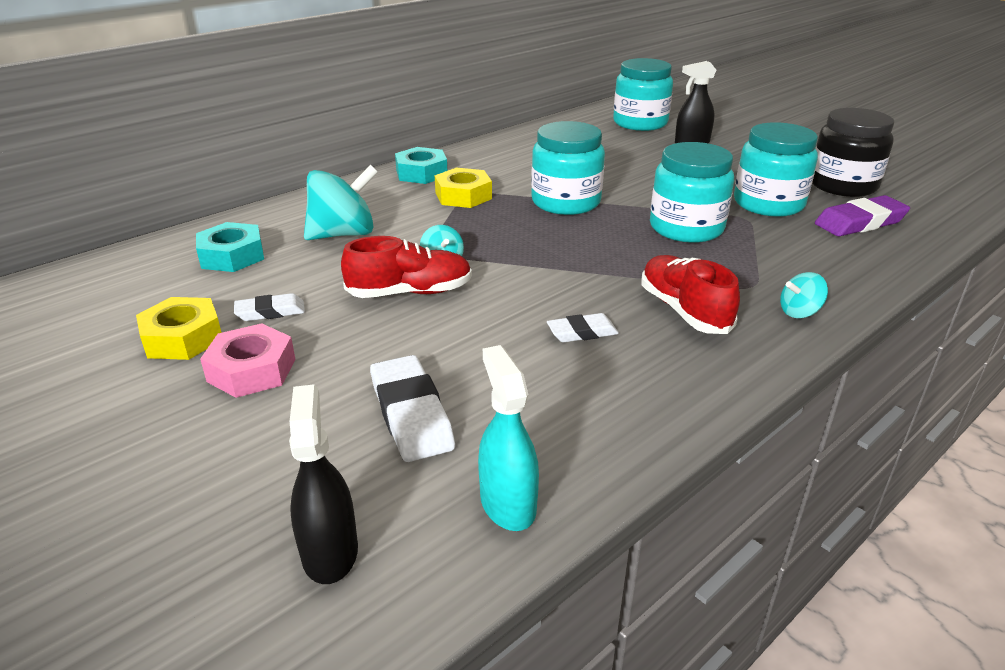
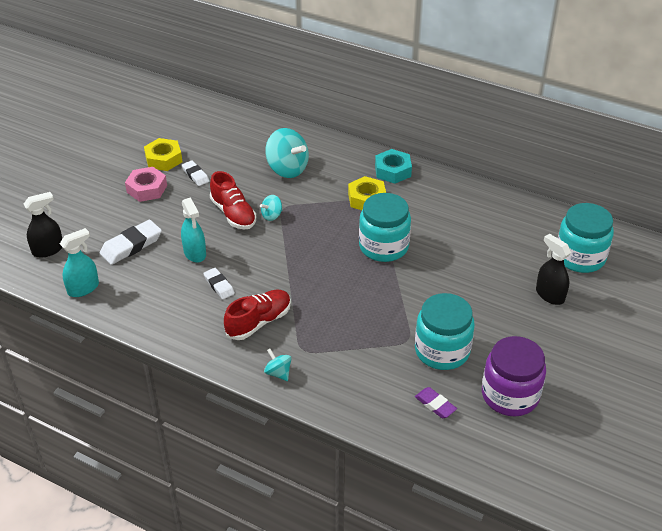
camera: 70 degrees right, 10 degrees up
turquoise nut [196,222,264,272] -> none
turquoise jar [650,142,734,243] -> none
black jar [812,108,894,197] -> purple jar [482,336,546,416]
purple eraser [815,195,910,236] -> purple eraser [415,387,457,418], size x0.60
none -> turquoise spray bottle [181,197,206,263]

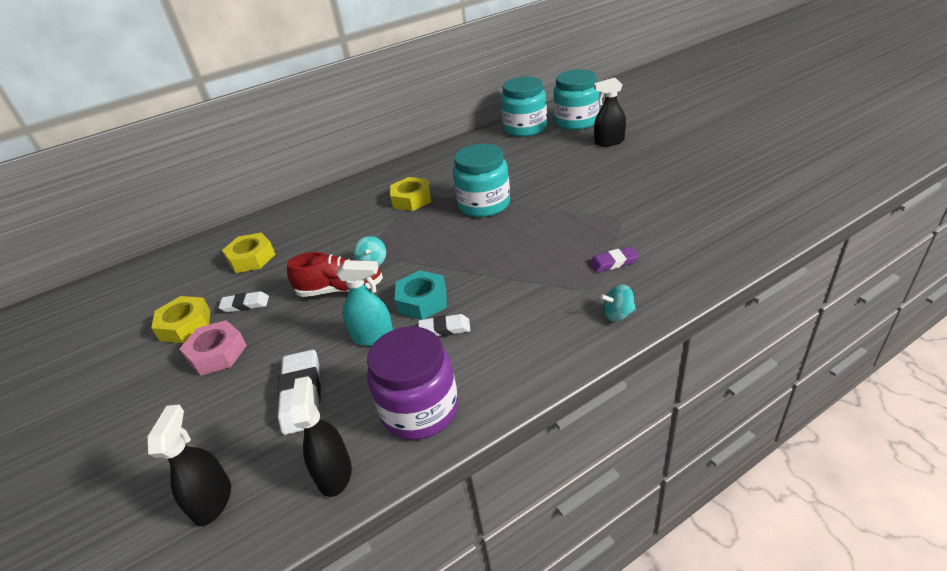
camera: 55 degrees left, 5 degrees down
turquoise spray bottle [60,228,99,297] -> black spray bottle [291,376,352,497]
red shoe [224,289,291,340] -> none
turquoise spinning top [265,128,309,178] -> none
turquoise nut [375,149,412,184] -> turquoise nut moved to [394,270,447,320]
turquoise jar [415,293,475,370] -> turquoise jar moved to [501,77,547,137]
purple eraser [415,387,457,418] -> purple eraser moved to [589,247,639,273]
purple jar [482,336,546,416] -> purple jar moved to [367,326,458,440]
none -> yellow nut [222,233,275,273]

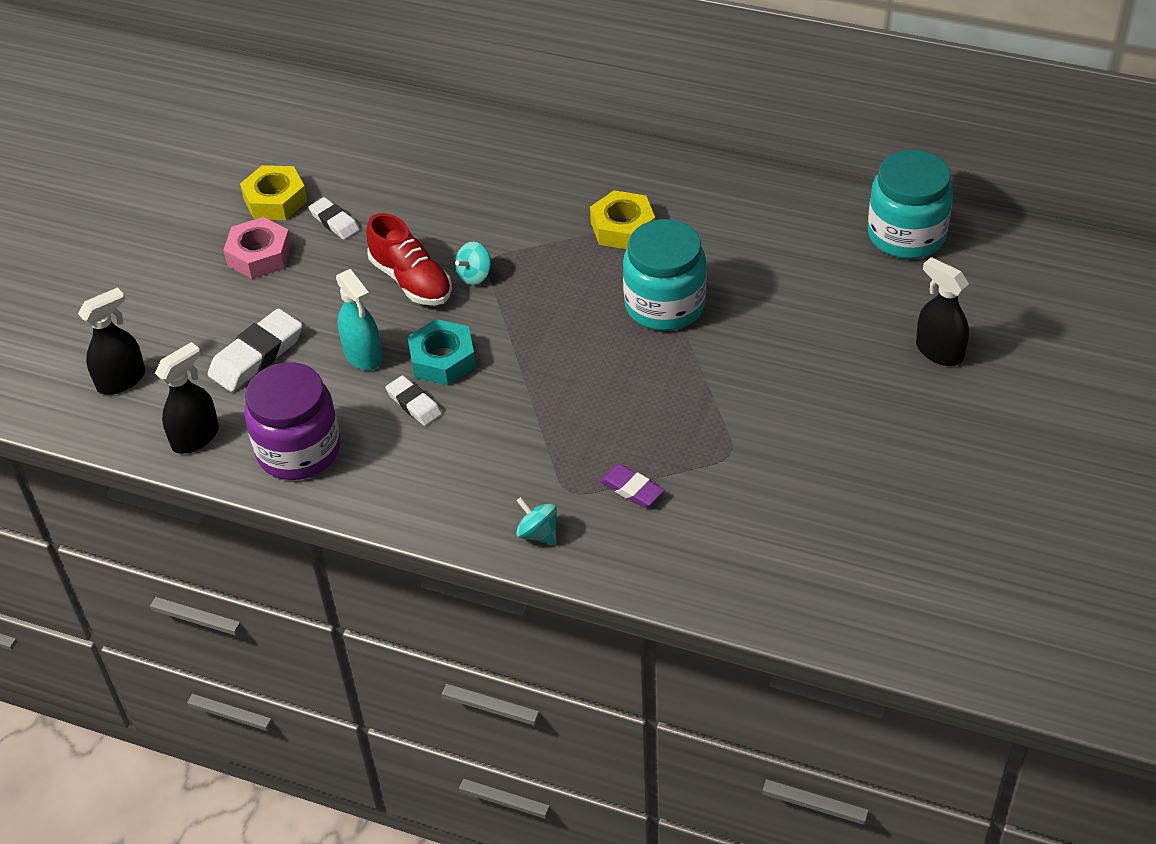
camera: 50 degrees right, 10 degrees up
yellow nut [222,233,275,273] -> none
turquoise jar [554,69,599,130] -> none

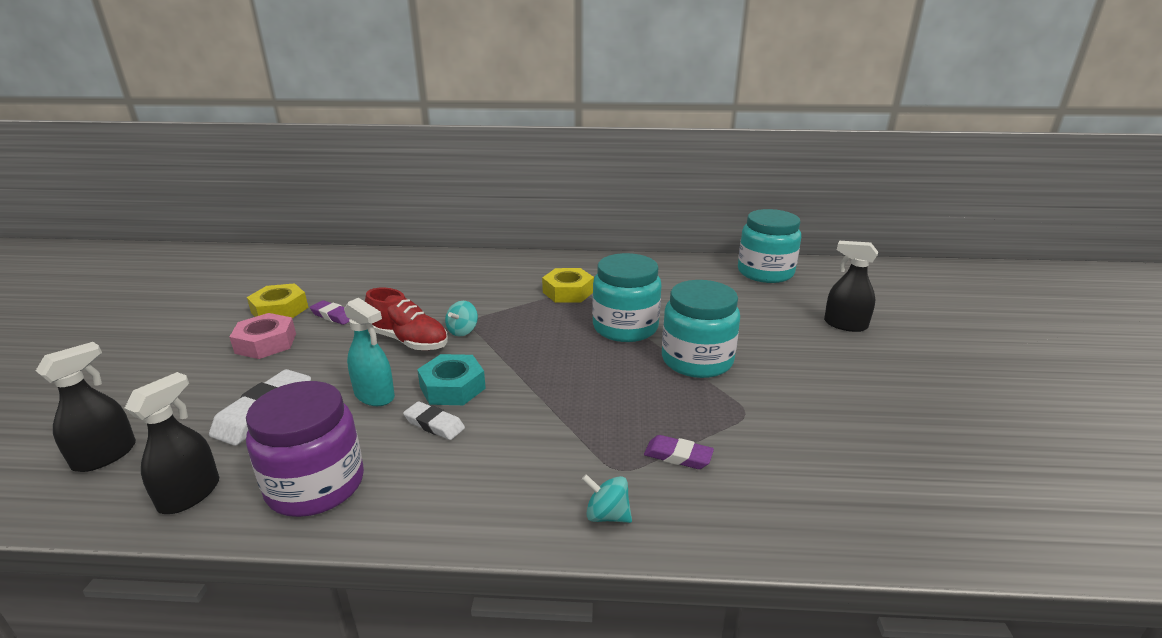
camera: 20 degrees left, 20 degrees down
white eraser [309,197,360,240] -> purple eraser [310,300,349,325]
none -> turquoise jar [662,280,740,378]

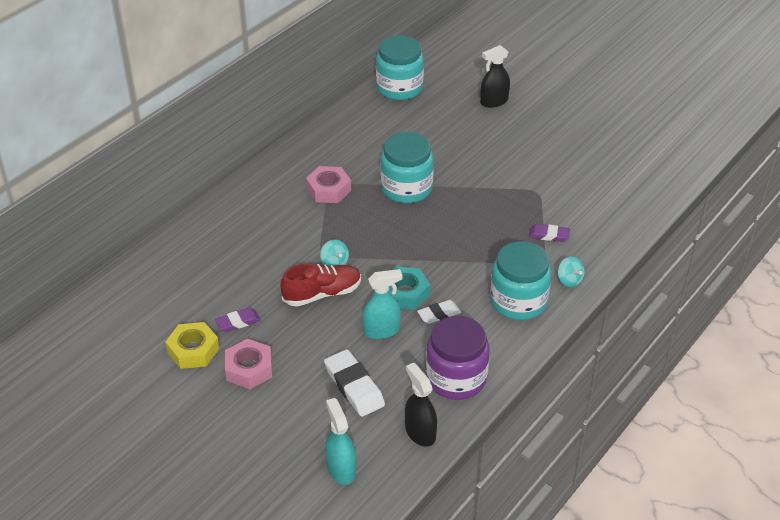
camera: 55 degrees left, 15 degrees up
black spray bottle [36,342,136,472] -> turquoise spray bottle [325,398,356,485]
yellow nut [542,268,594,303] -> pink nut [306,166,351,203]
turquoise spinning top [582,474,632,523] -> turquoise spinning top turned 90 degrees counterclockwise [558,257,585,287]
purple eraser [644,435,714,469] -> purple eraser turned 45 degrees clockwise [529,224,570,242]
turquoise jar [662,280,740,378] -> turquoise jar moved to [490,241,551,320]

